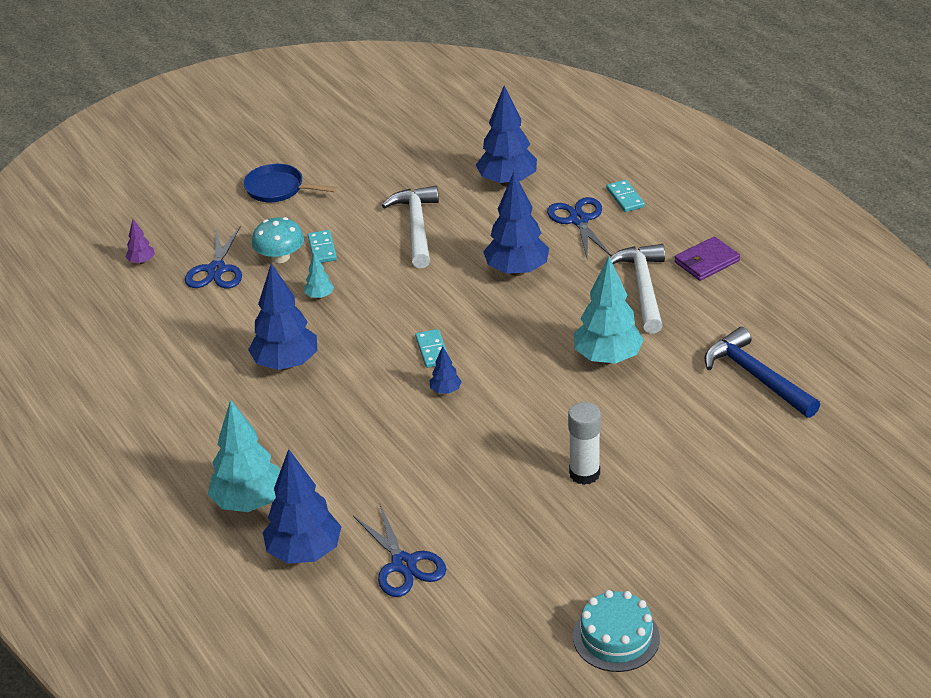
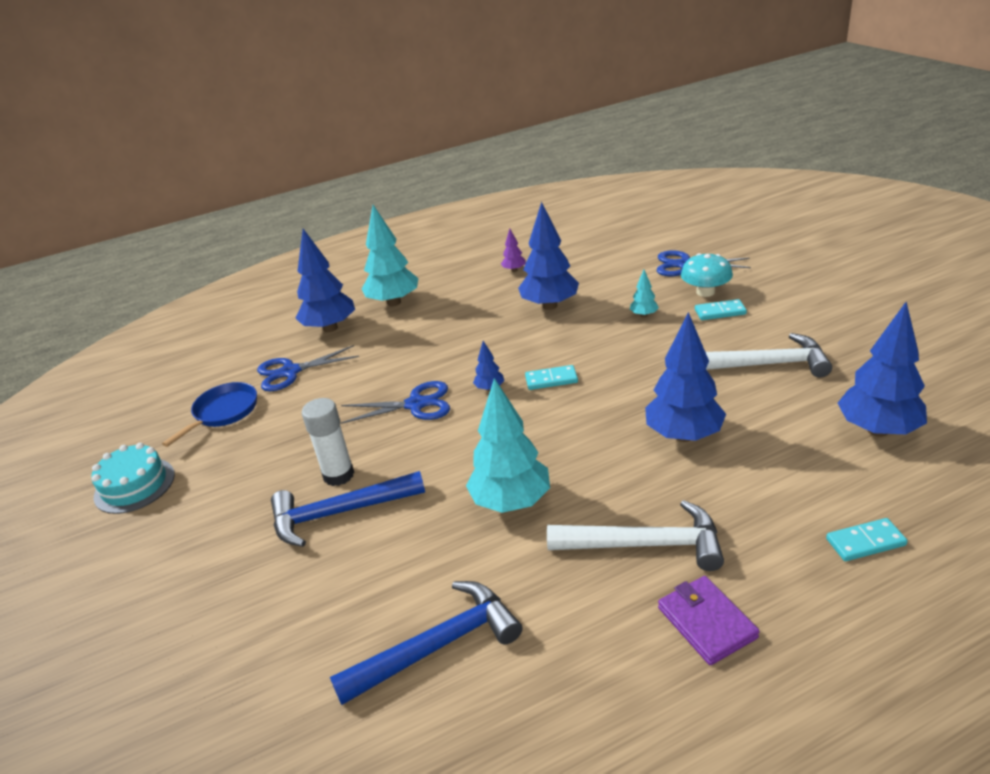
camera: 100 degrees right, 5 degrees down
purple tree [126,219,155,264] -> purple tree moved to [501,229,526,272]
blue pan [243,164,337,202] -> blue pan moved to [162,382,257,447]
blue scissors [547,197,611,257] -> blue scissors moved to [341,381,450,424]
none -> blue hammer [271,471,425,547]

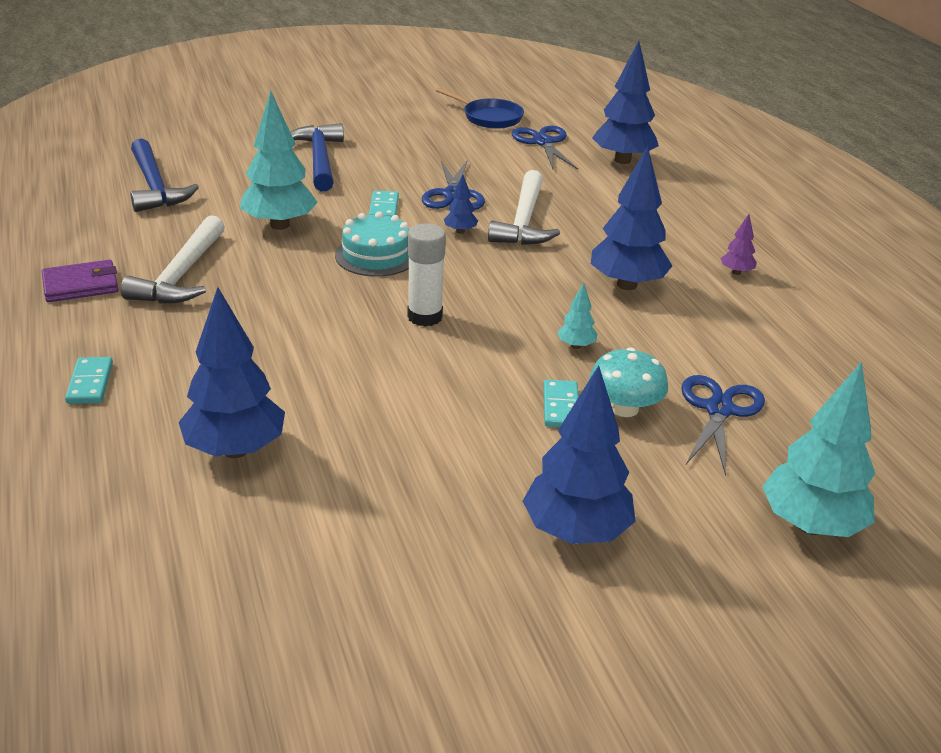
camera: 90 degrees right, 0 degrees up
turquoise cake [91,443,175,514] -> turquoise cake moved to [335,212,409,277]
white glue stick [302,398,355,486] -> white glue stick moved to [407,223,446,327]
turquoise tree [362,205,418,306] -> turquoise tree moved to [762,361,875,537]
turquoise domino [525,365,578,390] -> turquoise domino moved to [369,191,399,217]
blue tree [645,312,726,442] -> blue tree moved to [522,365,636,544]
white hammer [706,333,832,378] -> white hammer moved to [488,170,560,245]

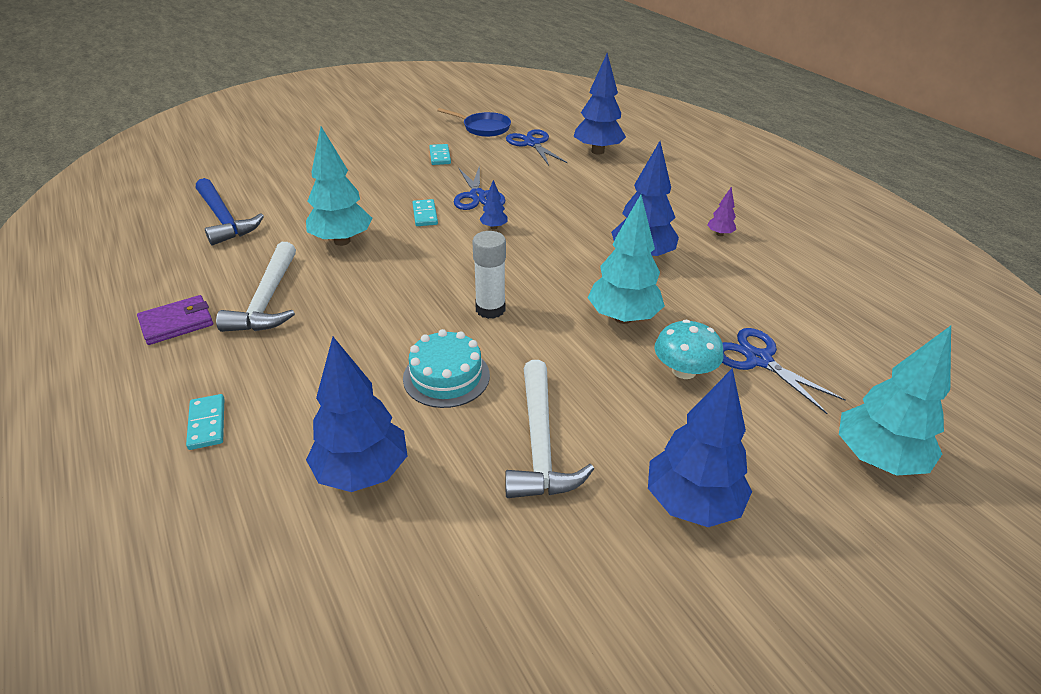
camera: 10 degrees left, 5 degrees up
blue hammer [290,123,344,191] -> none
turquoise cake [335,212,409,277] -> turquoise cake moved to [403,329,490,408]
white hammer [488,170,560,245] -> white hammer moved to [505,360,594,498]
turquoise domino [543,379,579,427] -> turquoise domino moved to [429,144,451,165]
turquoise tree [557,283,597,349] -> turquoise tree [587,195,665,324], size x2.20
blue scissors [681,375,765,476] -> blue scissors turned 45 degrees counterclockwise [722,328,846,414]

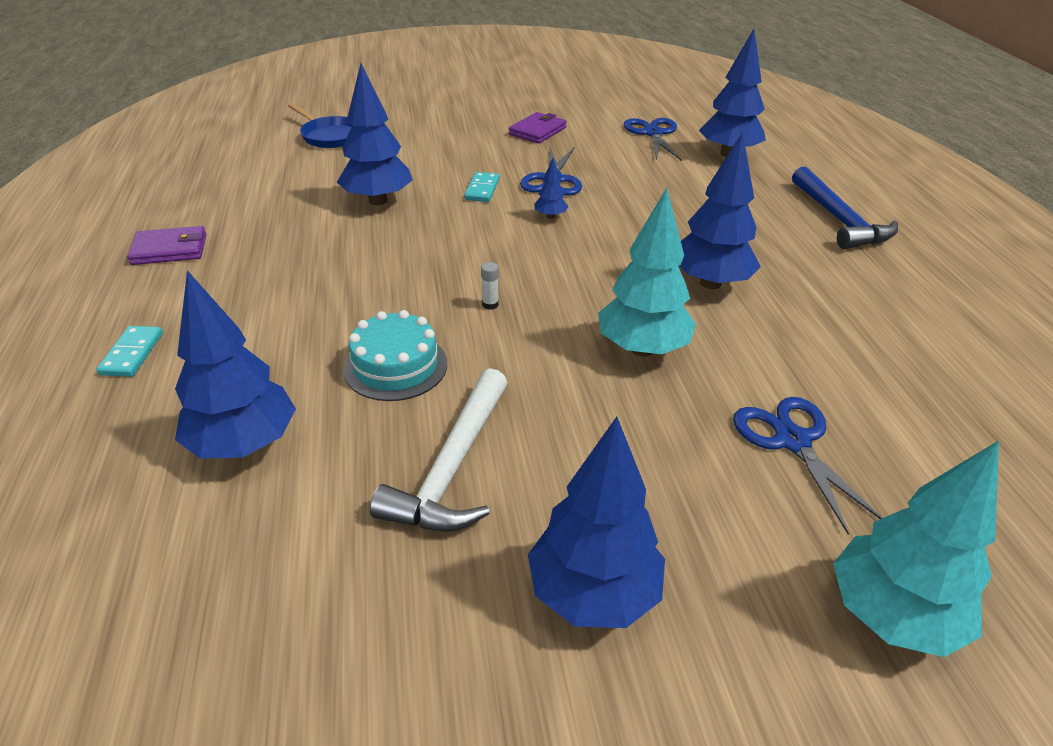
camera: 20 degrees right, 0 degrees up
blue hammer [196,178,264,245] -> blue hammer moved to [792,167,898,249]
white hammer [216,242,296,332] -> none
turquoise tree [306,127,372,246] -> blue tree [337,63,413,205]
turquoise domino [429,144,451,165] -> purple wallet [509,112,567,144]
blue pan [437,108,511,137] -> blue pan moved to [288,103,352,148]
white glue stick [472,231,506,319] -> white glue stick [481,262,499,310], size x0.46
turquoise mushroom [654,320,724,379] -> none
purple tree [707,187,736,236] -> none

